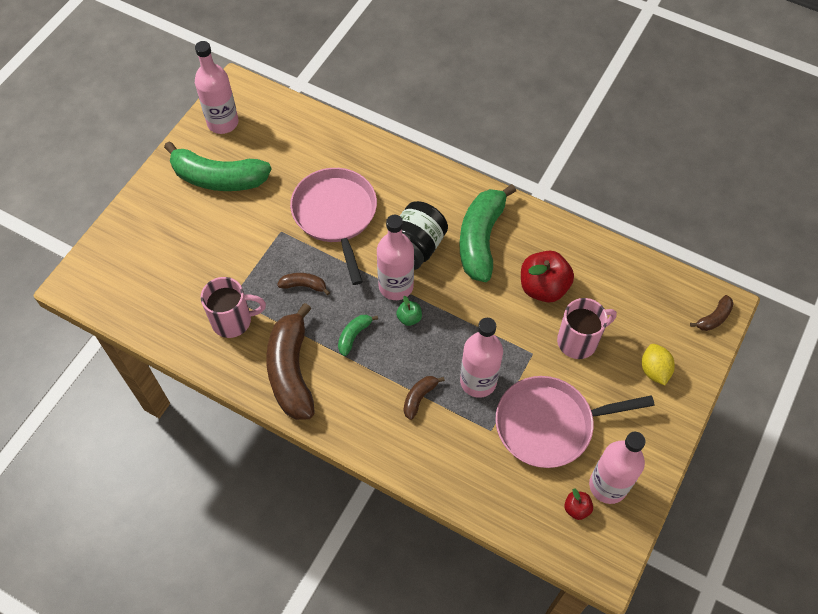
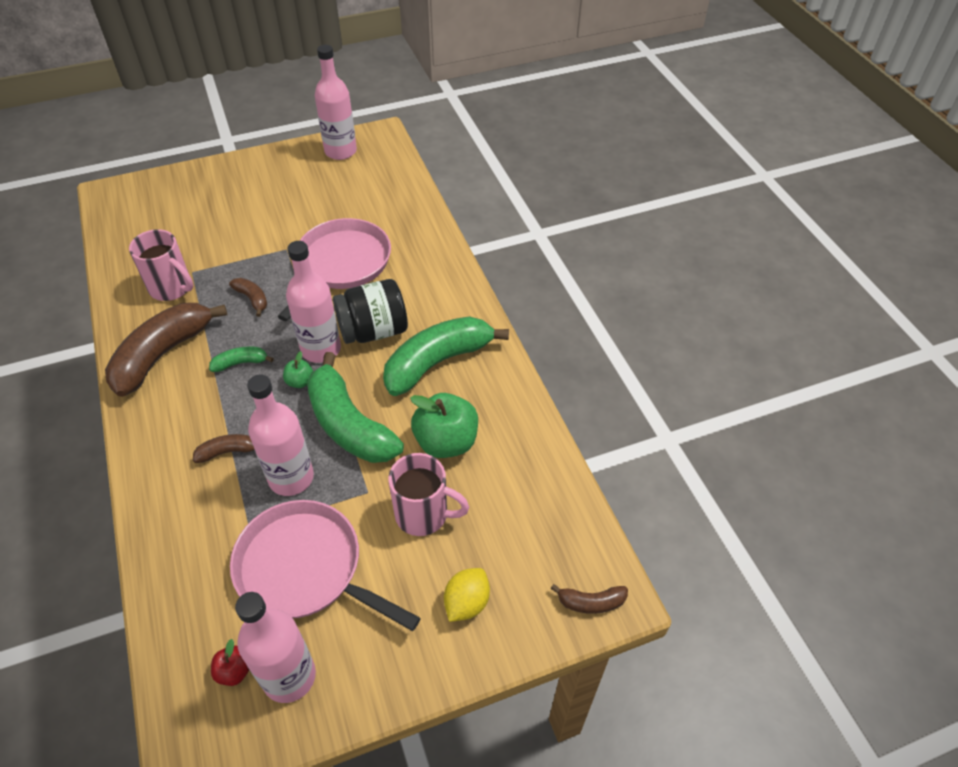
camera: 40 degrees right, 10 degrees down
green banana [164,141,272,191] -> green banana moved to [307,352,404,463]
red apple [521,251,574,303] -> green apple [410,393,478,458]

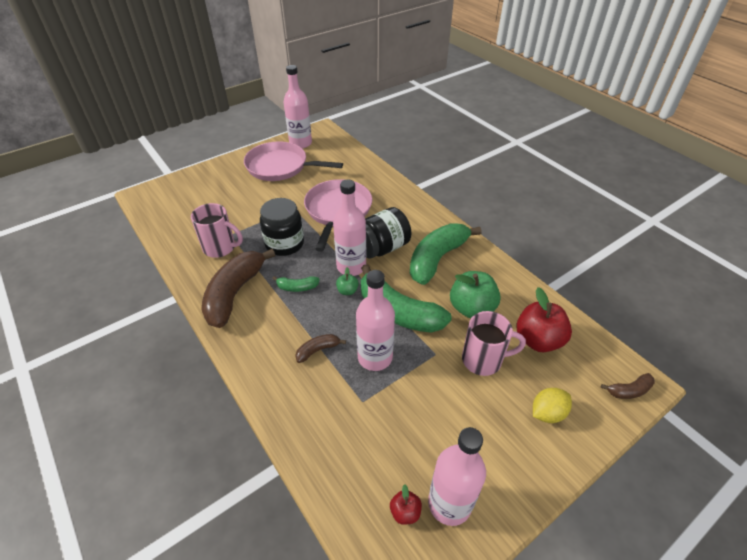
camera: 15 degrees left, 5 degrees down
green banana [209,347,274,372] -> green banana turned 150 degrees counterclockwise [272,276,320,292]
brown banana [229,278,267,317] -> black jar [260,198,304,256]
pink pan [230,500,421,631] -> pink pan moved to [244,142,343,181]
yellow lemon [444,568,490,622] -> yellow lemon turned 45 degrees clockwise [533,388,572,423]
none -> red apple [517,287,572,352]

